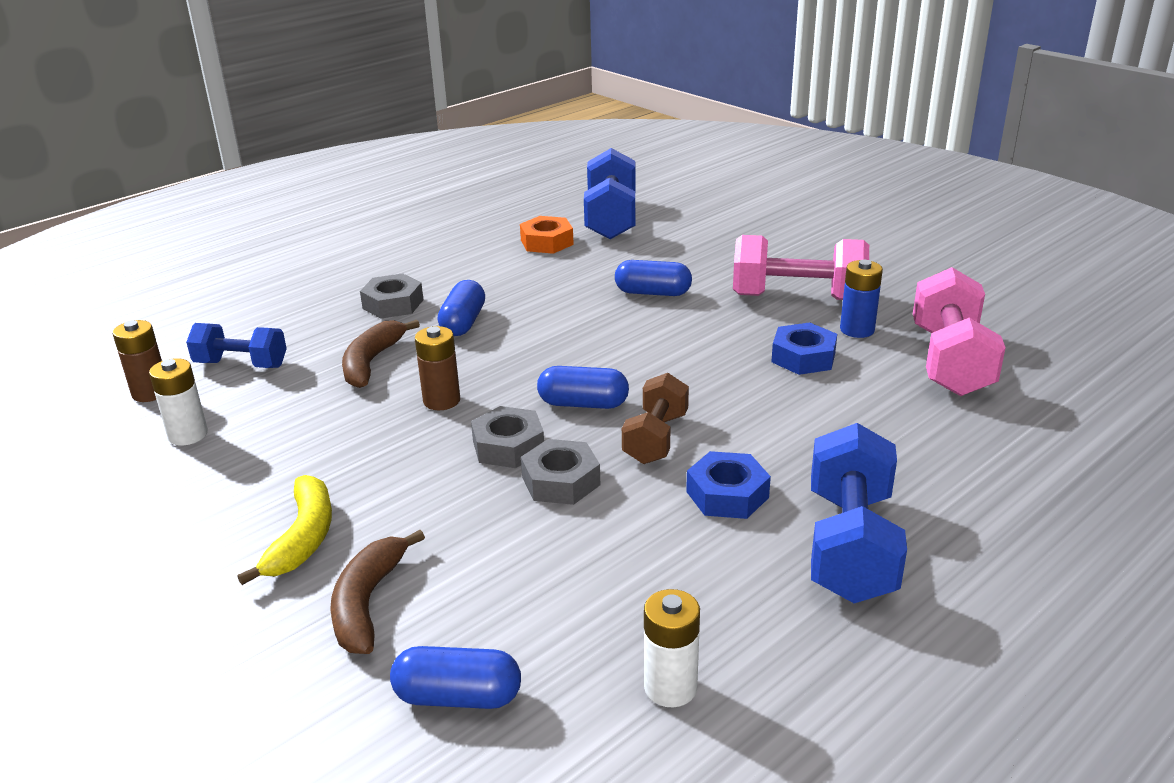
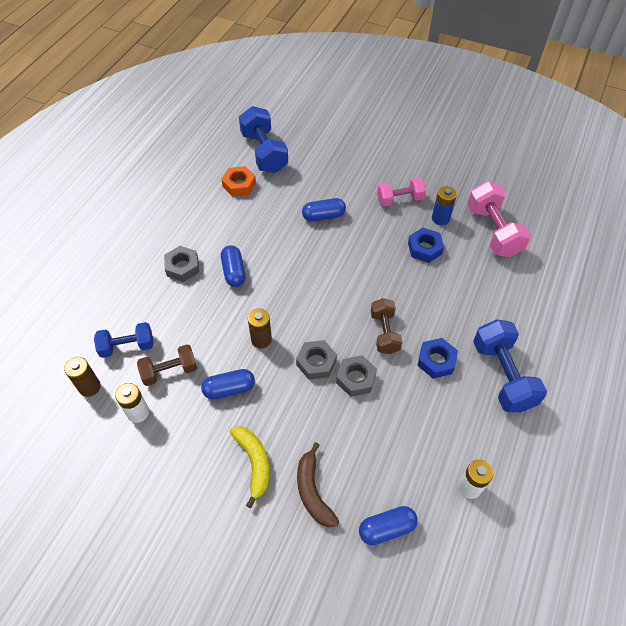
camera: 25 degrees left, 25 degrees up
brown banana [342,320,420,388] -> none
blue capsule [537,366,629,409] -> blue capsule moved to [201,369,255,399]
pink dumbbell [733,235,869,300] -> pink dumbbell [377,177,426,207], size x0.63
none -> brown dumbbell [137,344,197,386]

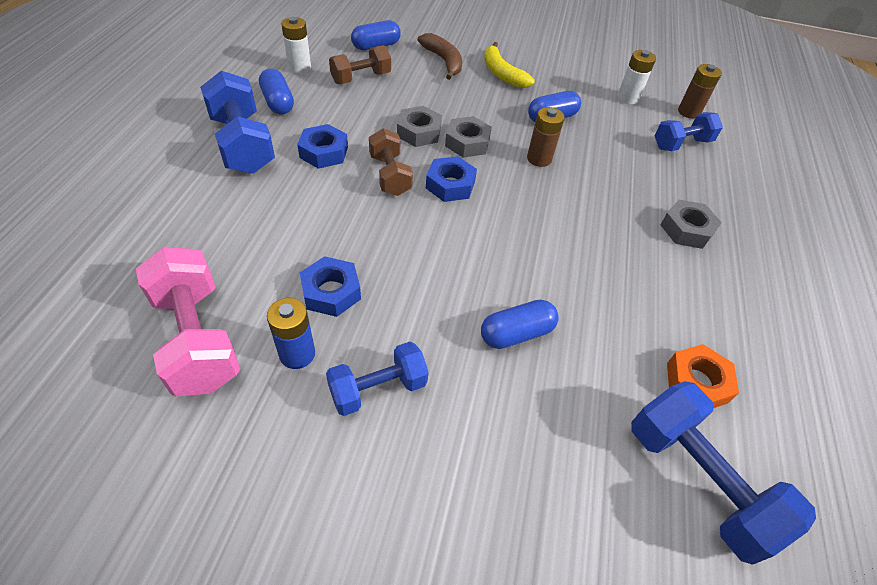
camera: 165 degrees right, 5 degrees down
brown dumbbell [137,344,197,386] -> brown dumbbell moved to [329,45,391,84]
blue capsule [221,245,246,287] -> blue capsule moved to [259,69,294,114]
pink dumbbell [377,177,426,207] -> blue dumbbell [326,342,429,416]
none -> blue nut [426,156,477,202]

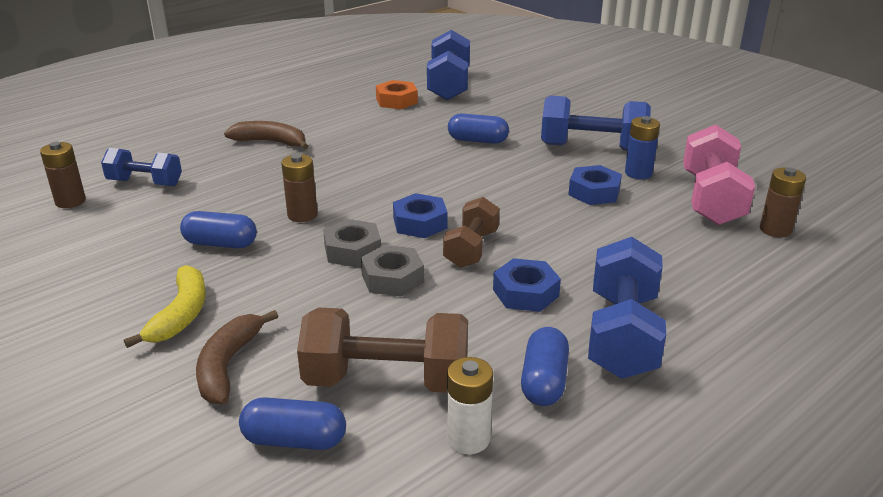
camera: 140 degrees left, 20 degrees down
blue dumbbell [326,342,429,416] -> blue dumbbell [541,95,651,151], size x1.58
brown dumbbell [329,45,391,84] -> brown dumbbell [297,307,468,393], size x1.58
white battery [617,50,656,104] -> none
grey nut [660,200,722,249] -> brown banana [224,121,308,149]
none -> brown battery [760,167,806,238]

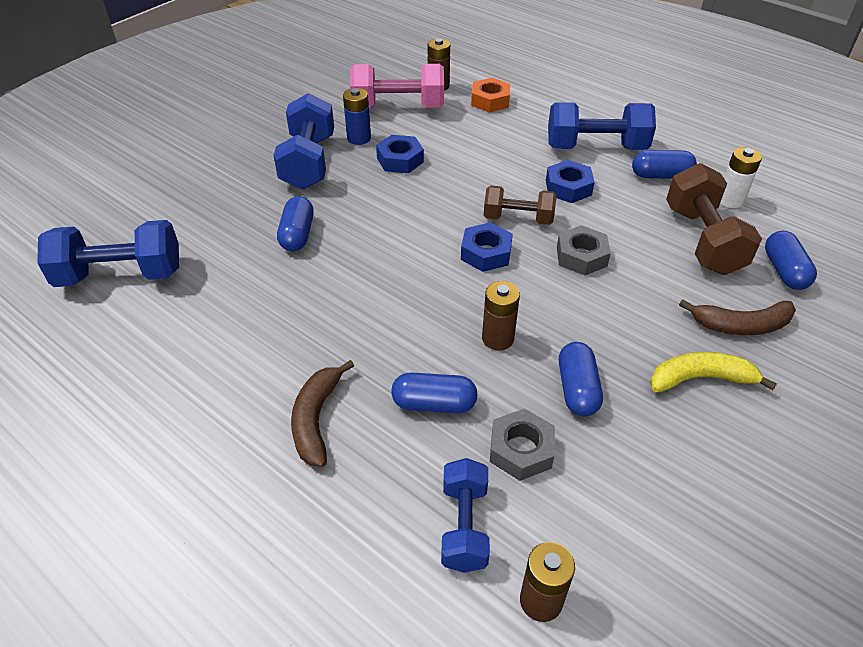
camera: 100 degrees left, 15 degrees up
grey nut [323,219,381,268] -> grey nut moved to [490,408,555,481]
orange nut [376,80,418,109] -> orange nut moved to [471,78,510,113]
none -> blue capsule [391,372,478,413]

